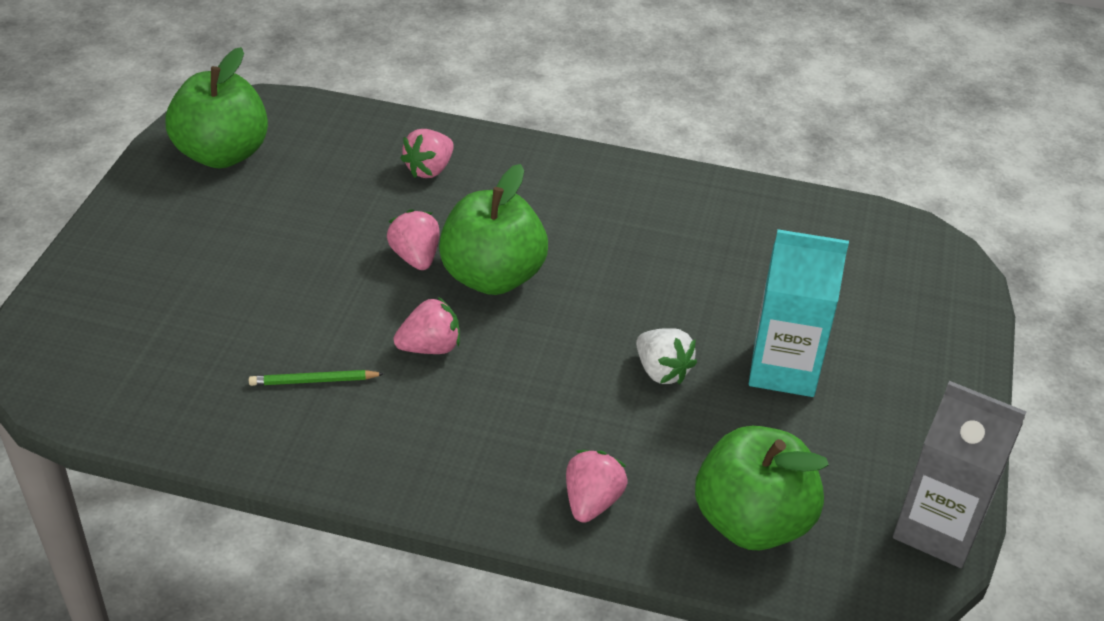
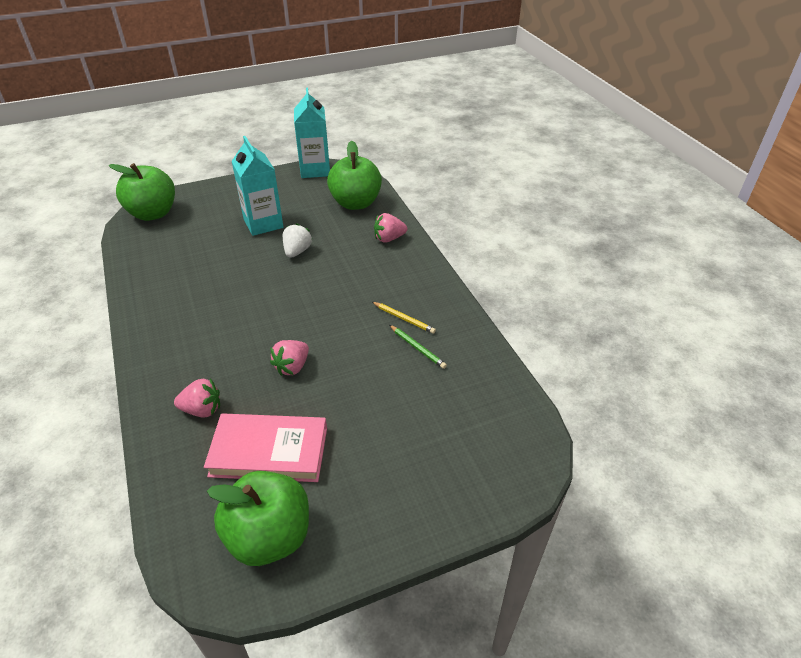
camera: 125 degrees left, 0 degrees up
pink strawberry [394,297,460,354] -> none
green apple [439,164,548,295] -> green apple moved to [109,163,175,221]
grey carton [893,381,1026,568] -> turquoise carton [294,88,330,178]
none -> pink book [204,413,327,482]
none -> yellow pencil [372,302,436,334]

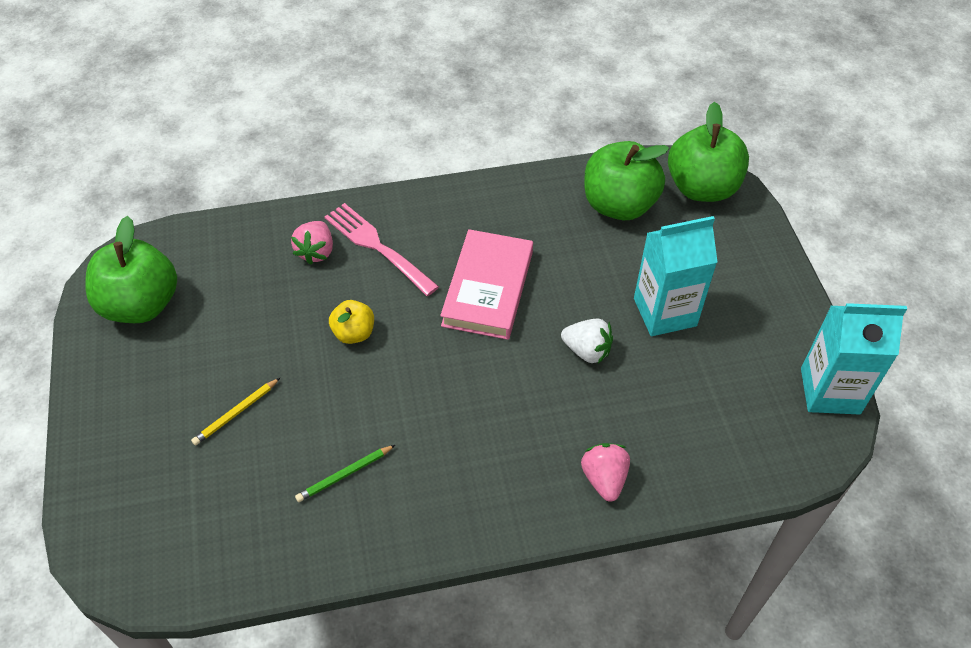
camera: 100 degrees right, 10 degrees up
pink book [204,413,327,482] -> pink book moved to [440,229,533,340]
pink strawberry [270,340,309,376] -> yellow apple [329,300,374,344]
green apple [327,141,382,210] -> green apple moved to [584,141,669,220]
yellow pencil [372,302,436,334] -> yellow pencil moved to [191,378,280,445]
none -> pink fork [324,203,439,296]

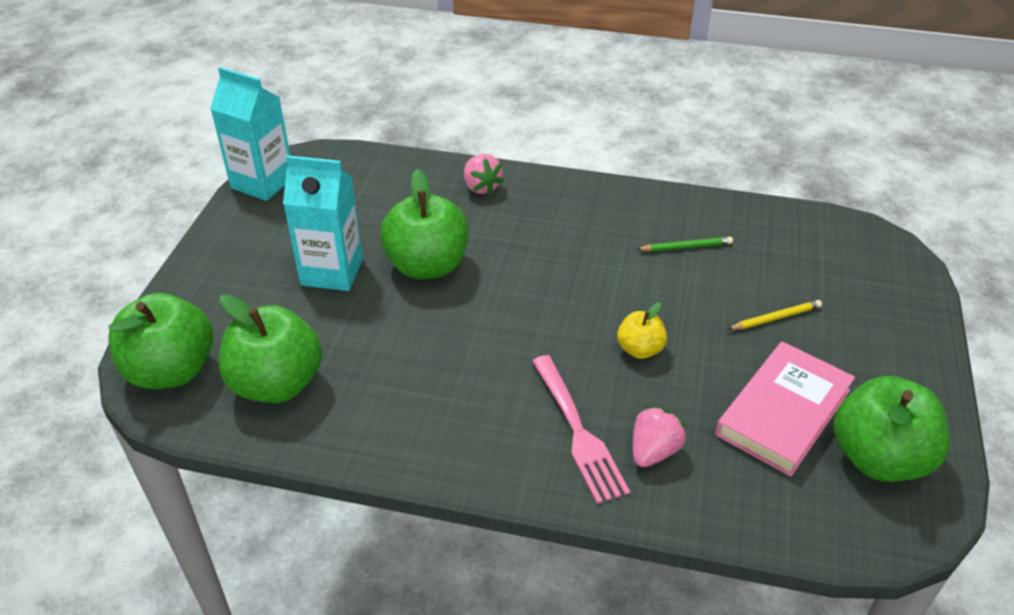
camera: 155 degrees left, 10 degrees down
pink book [440,229,533,340] -> pink book moved to [715,341,855,477]
white strawberry [561,319,613,364] -> green apple [380,169,469,279]
pink strawberry [581,443,630,501] -> pink strawberry turned 45 degrees counterclockwise [464,154,504,195]

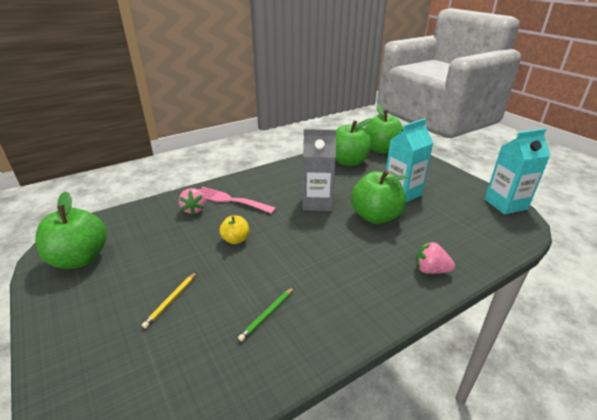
camera: 135 degrees right, 10 degrees down
pink book [715,341,855,477] -> none
none -> grey carton [303,129,336,211]

